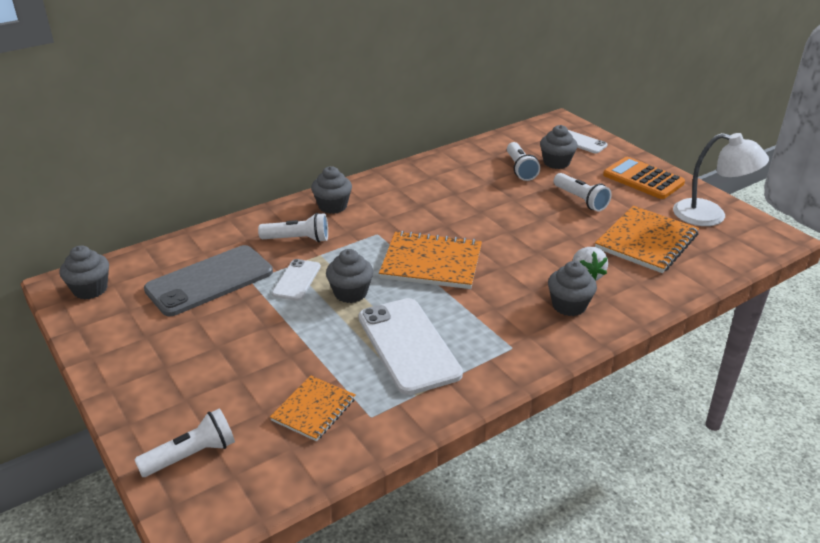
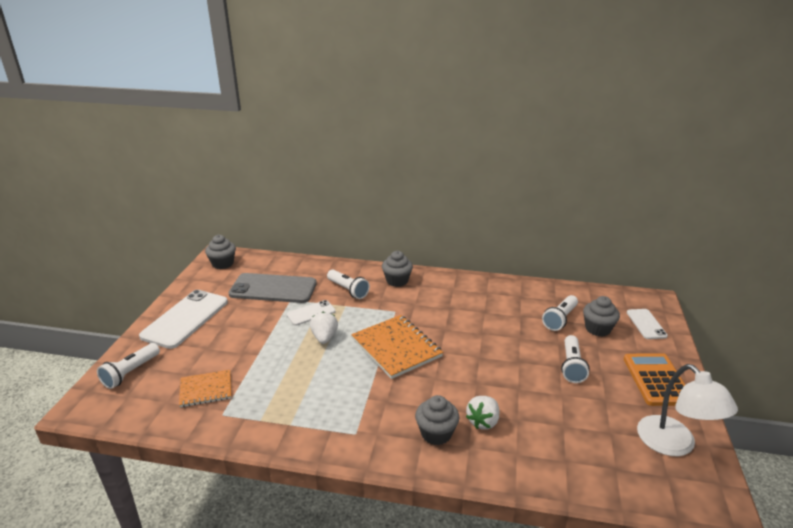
camera: 45 degrees right, 5 degrees down
white flashlight [134,409,235,477] -> white flashlight turned 105 degrees clockwise [97,343,160,389]
grey cupcake [326,249,373,303] -> white strawberry [310,312,338,344]
white phone [358,298,463,395] -> white phone moved to [139,290,228,349]
orange notebook [595,206,699,273] -> none

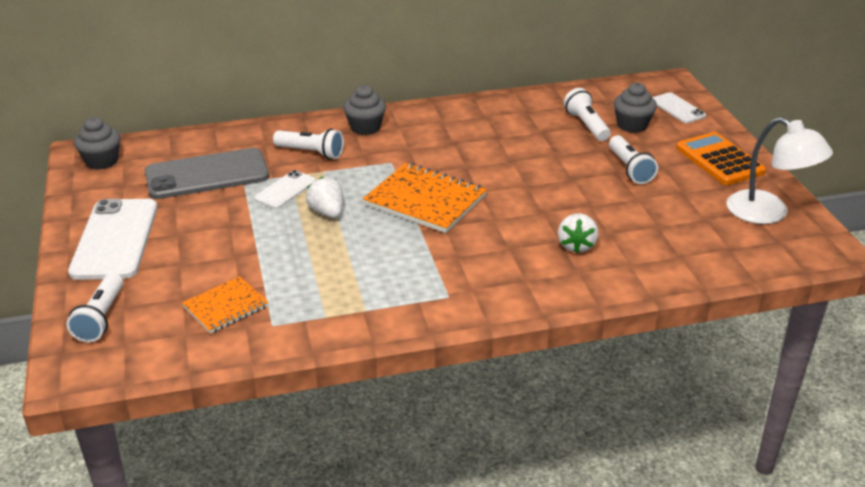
camera: 25 degrees left, 5 degrees up
grey cupcake [415,395,459,445] -> none
white flashlight [542,295,578,331] -> white flashlight turned 150 degrees clockwise [564,88,611,141]

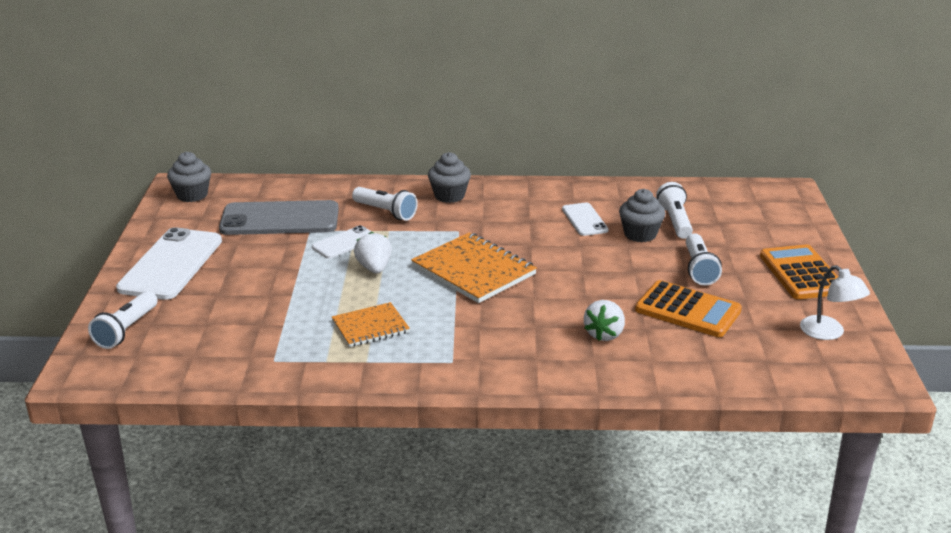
camera: 15 degrees right, 5 degrees down
orange notebook [182,276,269,334] -> orange notebook moved to [332,302,410,347]
grey cupcake [614,83,657,133] -> grey cupcake moved to [619,189,665,242]
white phone [652,92,706,123] -> white phone moved to [562,203,608,236]
white lamp [726,117,833,224] -> white lamp [800,265,870,340], size x0.66
none -> orange calculator [635,280,742,337]

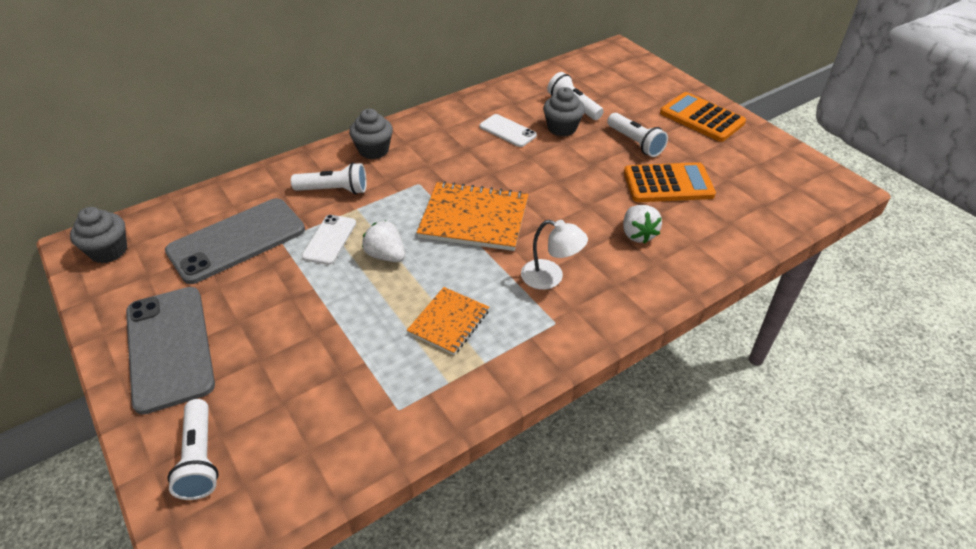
camera: 35 degrees left, 15 degrees up
white phone [116,227,222,300] -> grey phone [126,287,215,415]
white lamp [800,265,870,340] -> white lamp moved to [521,220,588,290]

